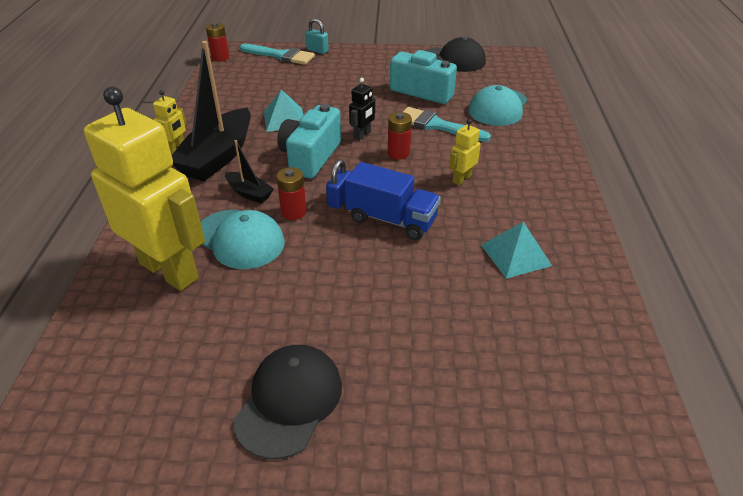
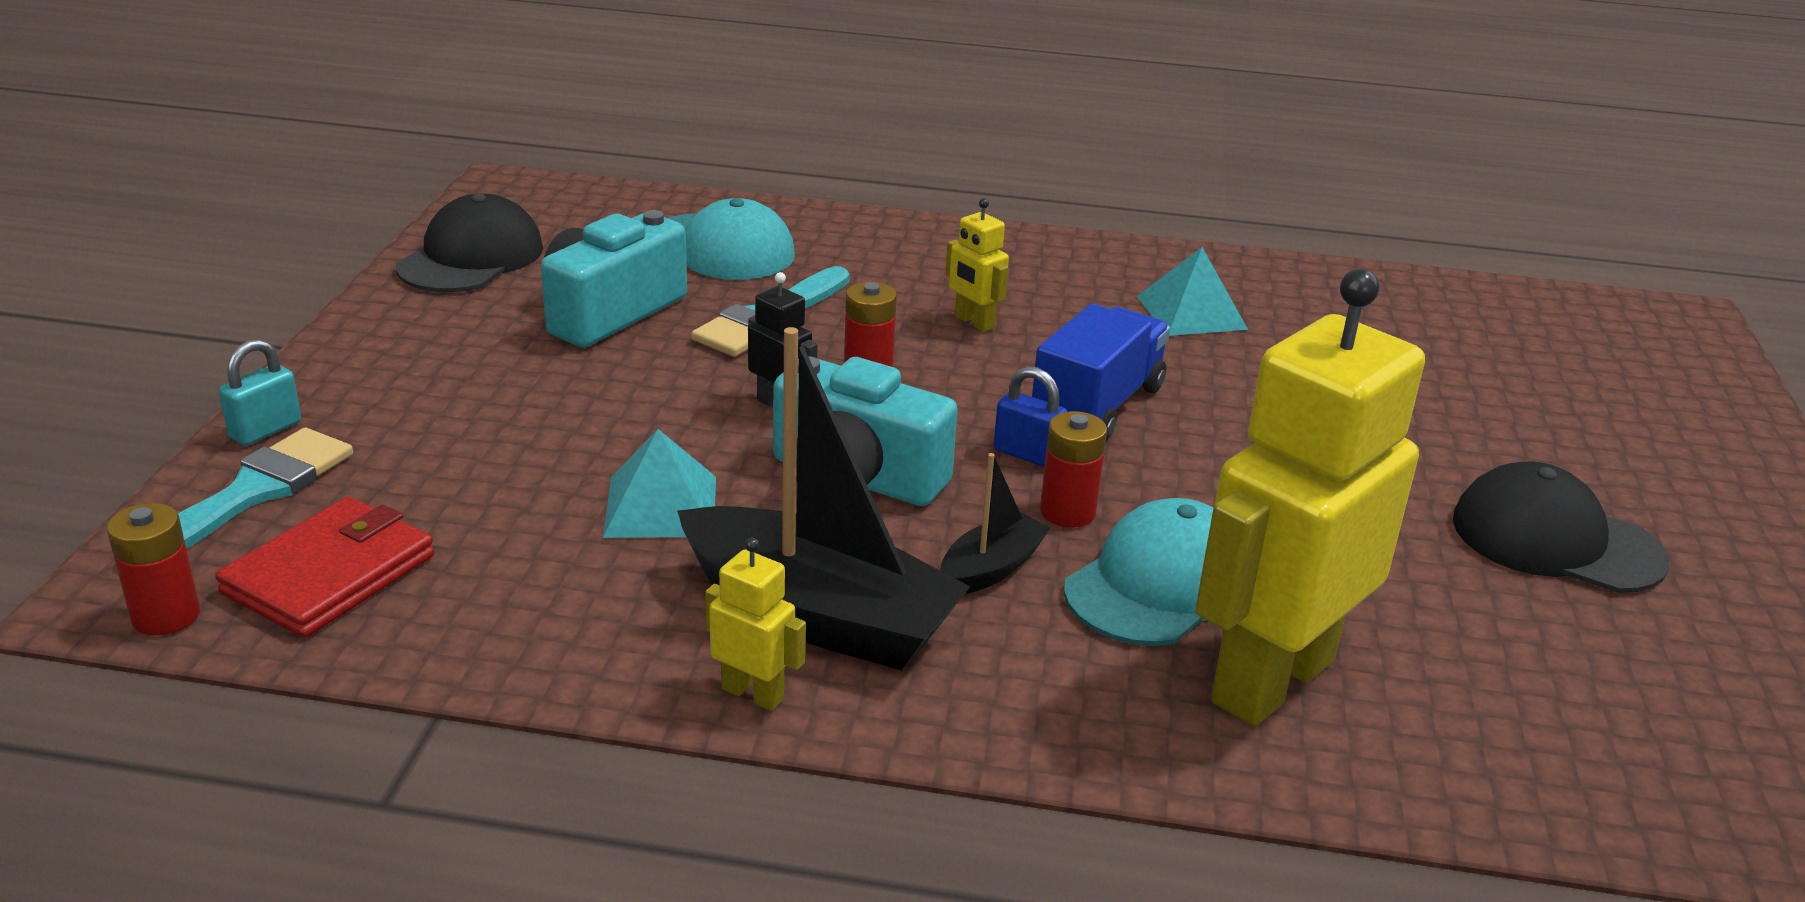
camera: 85 degrees left, 10 degrees down
none -> red wallet [215,497,434,638]

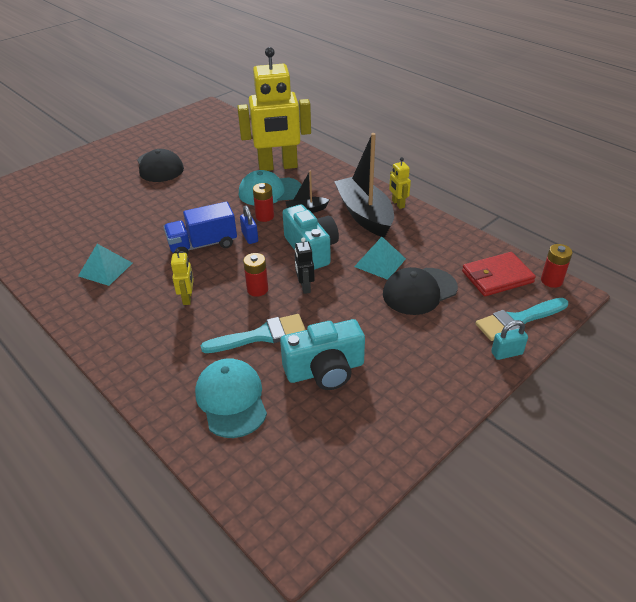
camera: 140 degrees left, 10 degrees up
black cap [396,193,543,292] -> black cap moved to [383,267,458,315]

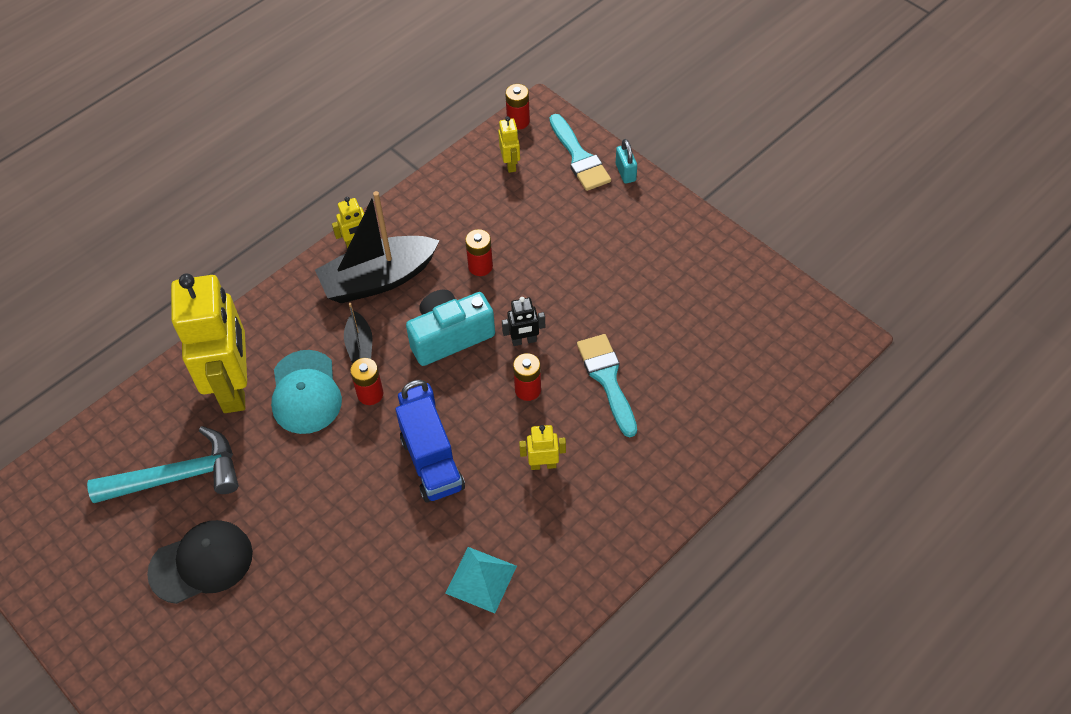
camera: 90 degrees left, 15 degrees up
turquoise cap [195,358,267,438] -> none
turquoise camera [280,319,365,390] -> none
turquoise pyramid [354,237,406,280] -> red battery [465,229,493,276]
black cap [383,267,458,315] -> none
red wallet [462,252,536,296] -> yellow robot [498,116,520,173]
none -> turquoise hammer [87,426,239,503]

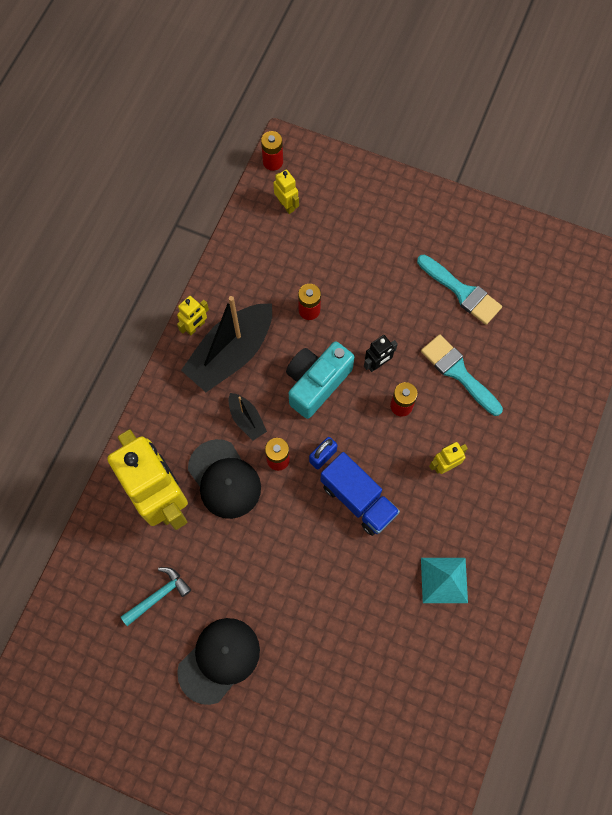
camera: 25 degrees left, 15 degrees up
turquoise hammer [87,426,239,503] -> turquoise hammer [121,567,191,626], size x0.57
turquoise cap [271,350,342,434] -> black cap [188,439,261,519]
turquoise brush [550,114,611,191] -> turquoise brush moved to [417,255,502,325]
turquoise padlock [616,139,637,184] -> none

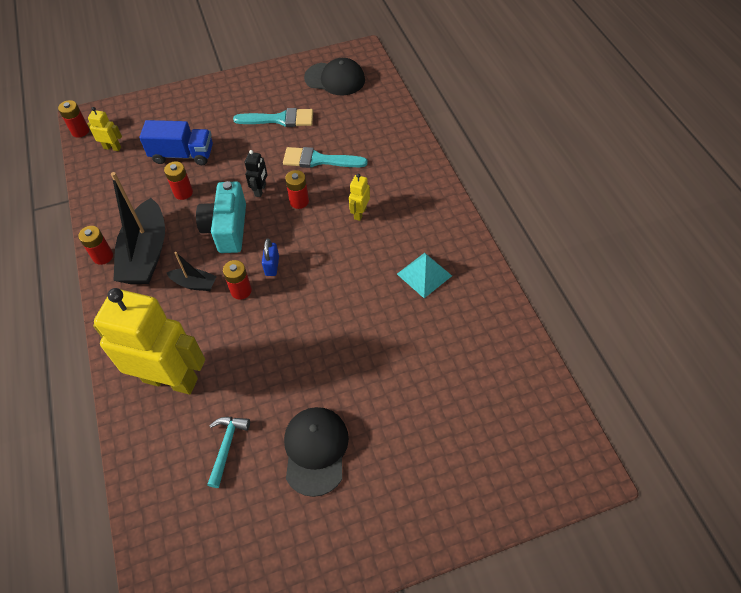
camera: 40 degrees left, 15 degrees down
yellow robot [177,296,209,336] -> red battery [78,226,113,265]
black cap [188,439,261,519] -> black cap moved to [304,58,365,96]
blue truck [320,452,400,536] -> blue truck moved to [139,120,213,165]

